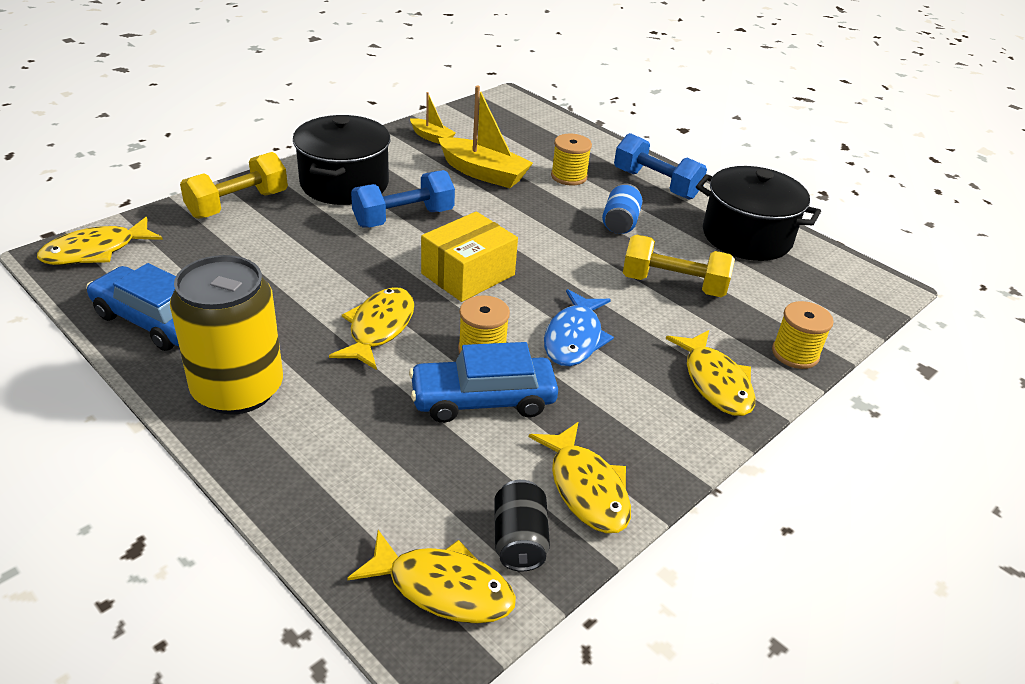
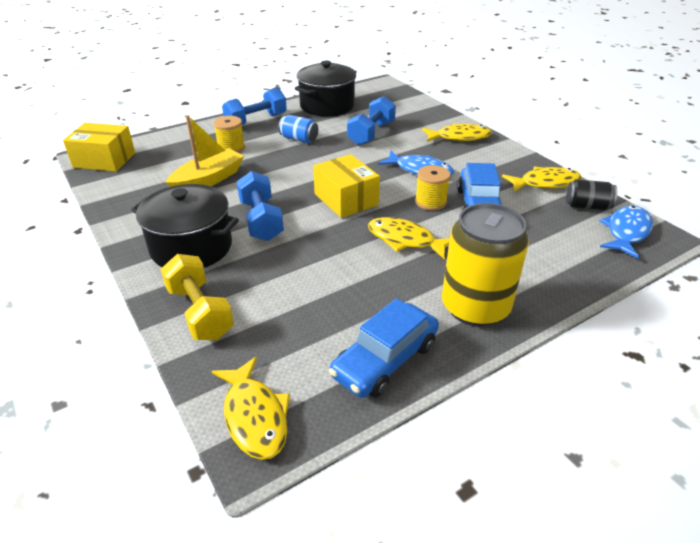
camera: 75 degrees left, 0 degrees up
yellow fish [347,530,516,624] -> blue fish [599,206,653,259]
yellow boat [410,92,456,144] -> none
yellow dumbbell [623,235,735,297] -> blue dumbbell [347,96,396,145]
yellow spool [772,301,834,369] -> none
none -> yellow box [63,123,135,172]

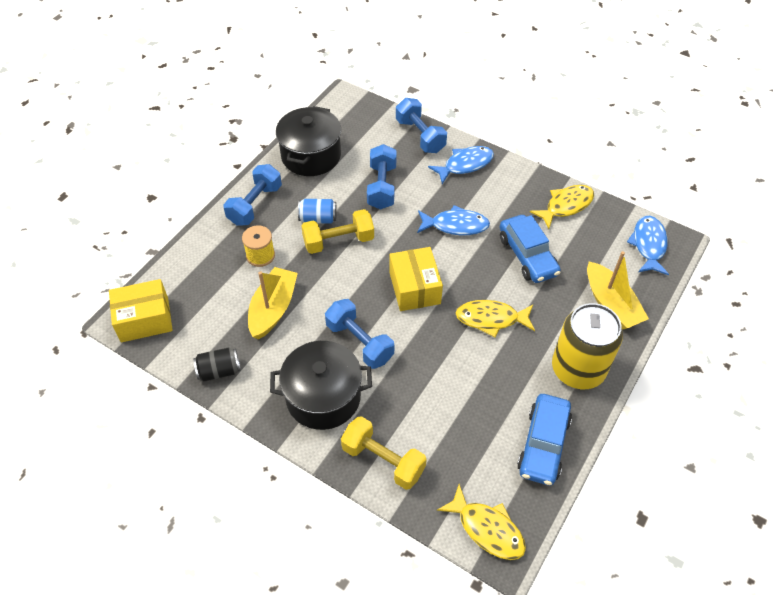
camera: 25 degrees left, 15 degrees up
yellow box [313,154,380,218] -> yellow box turned 45 degrees clockwise [389,247,443,311]
yellow spool [415,165,451,211] -> none
yellow fish [422,123,492,142] -> blue fish [428,146,494,184]
black can [566,179,617,210] -> black can moved to [193,347,241,382]
none -> yellow dumbbell [301,209,374,254]
none -> blue dumbbell [396,98,447,153]
none -> yellow boat [587,251,649,330]

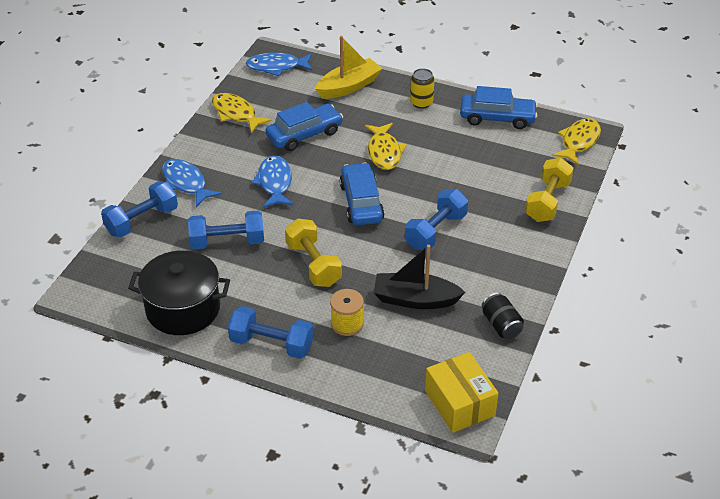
camera: 100 degrees left, 10 degrees down
yellow boat [248,267,298,340] -> black boat [373,245,465,309]
black pot [270,341,372,430] -> none
blue can [298,199,337,224] -> none
yellow box [389,247,443,311] -> blue car [340,163,384,225]
yellow can [552,303,623,389] -> yellow can [410,68,434,109], size x0.50

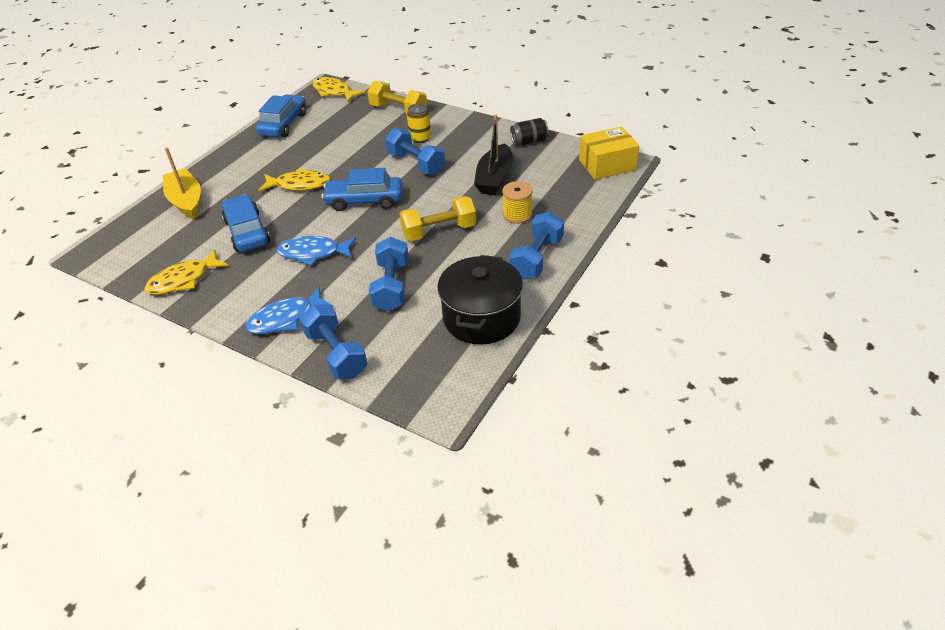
camera: 80 degrees left, 0 degrees up
blue fish [246,53,313,76] -> none
yellow can [410,68,434,109] -> yellow can moved to [407,104,431,143]

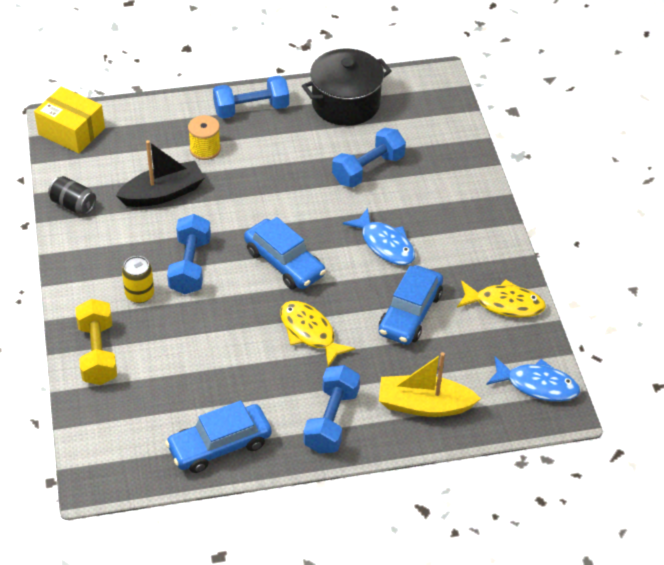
camera: 135 degrees left, 5 degrees up
yellow boat [163,147,201,219] -> yellow boat turned 75 degrees clockwise [379,352,481,417]
blue fish [245,287,333,334] -> blue fish moved to [486,356,580,402]
blue dumbbell [299,304,367,379] -> blue dumbbell moved to [303,365,360,454]
yellow fish [312,77,365,102] -> none
yellow dumbbell [400,196,476,241] -> none

